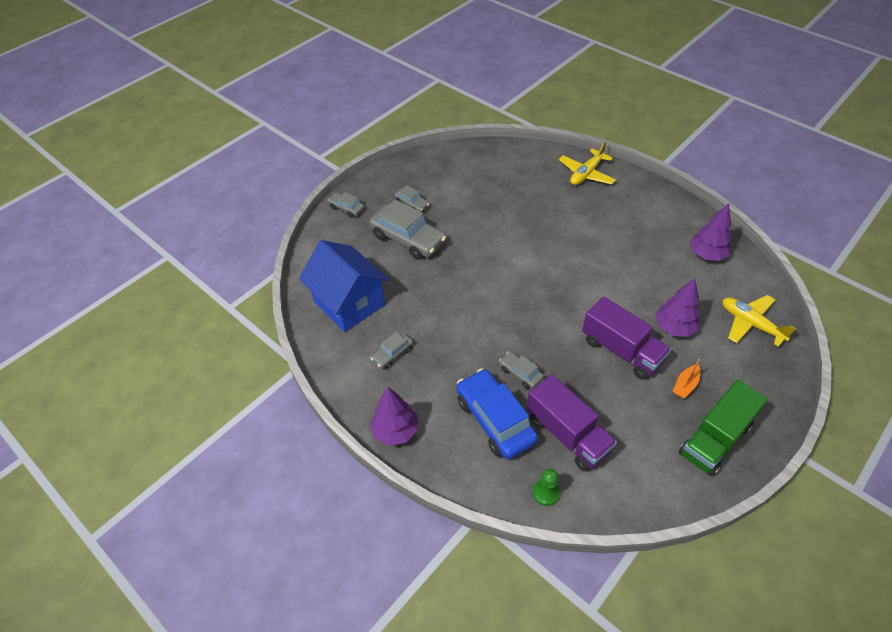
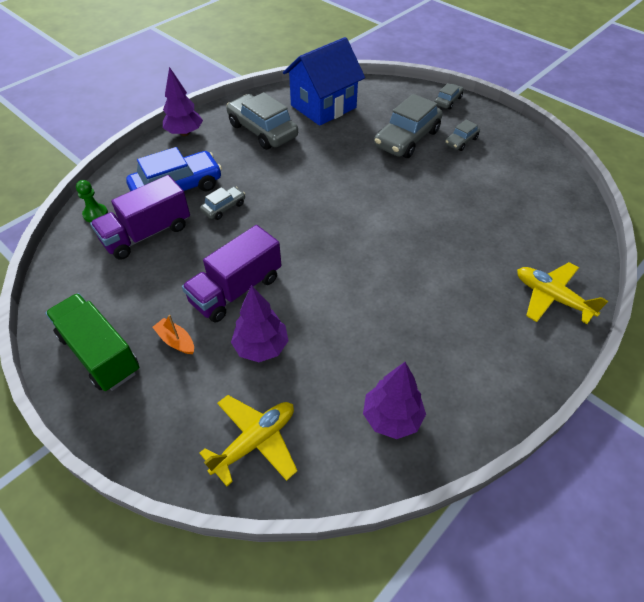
camera: 90 degrees right, 0 degrees up
grey car [370,332,413,369] -> grey car [226,92,298,150], size x2.01

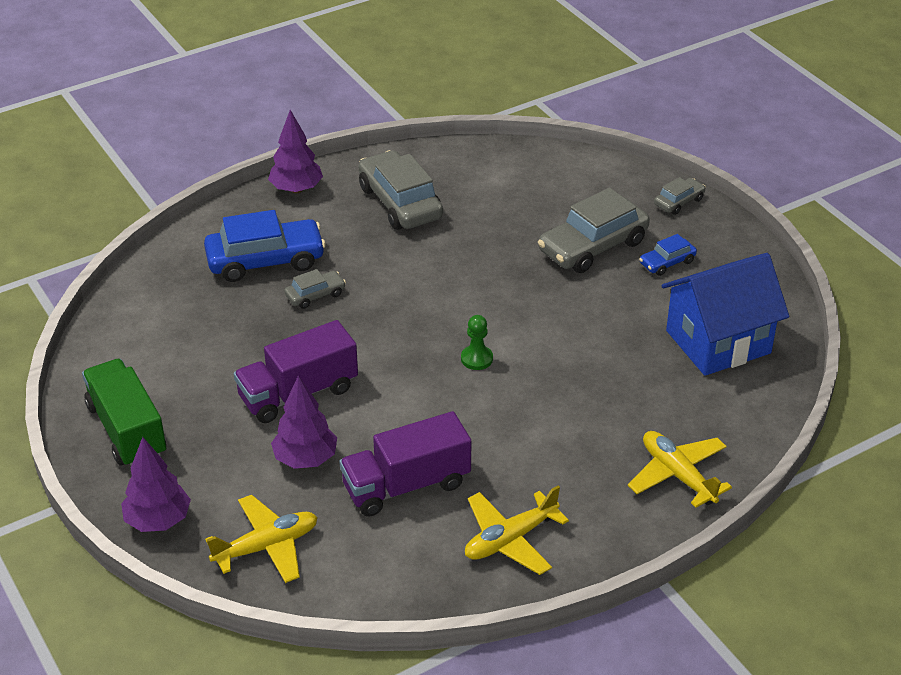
camera: 15 degrees right, 10 degrees down
green pawn [76,180,108,223] -> green pawn moved to [461,315,493,370]
purple truck [90,175,190,260] -> purple truck moved to [339,411,471,516]
orange boat [153,315,194,354] -> none
blue house [283,37,365,126] -> blue house moved to [661,253,789,376]
purple tree [363,362,426,439] -> purple tree moved to [121,437,191,532]
grey car [445,120,480,151] -> blue car [639,234,697,276]
none -> yellow plane [465,486,569,575]

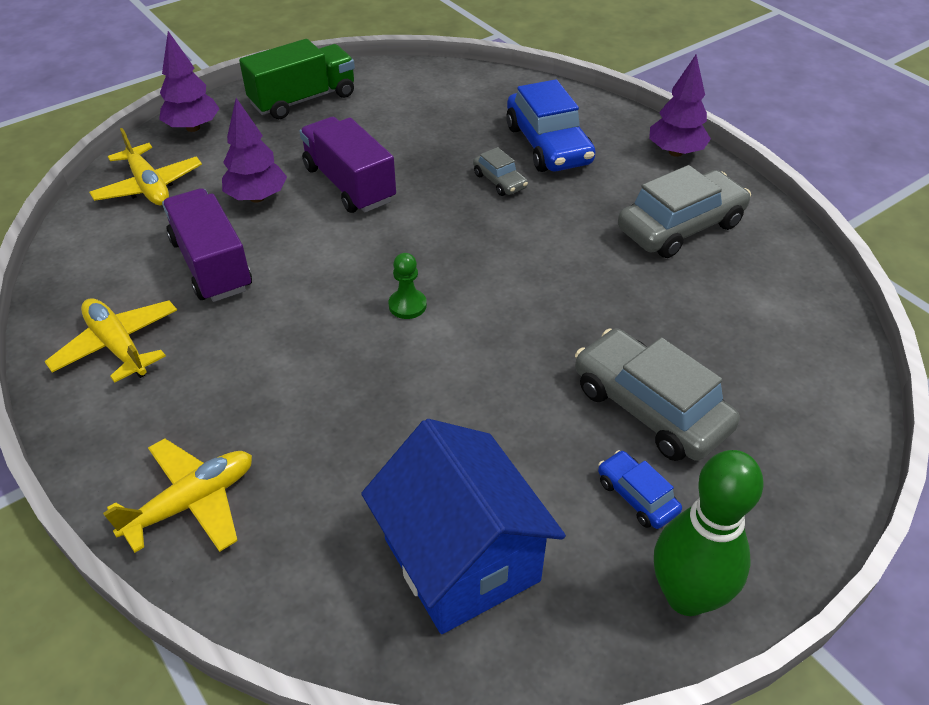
camera: 85 degrees right, 5 degrees up
grey car [654,177,706,215] -> none
none -> green bowling pin [654,450,764,616]

